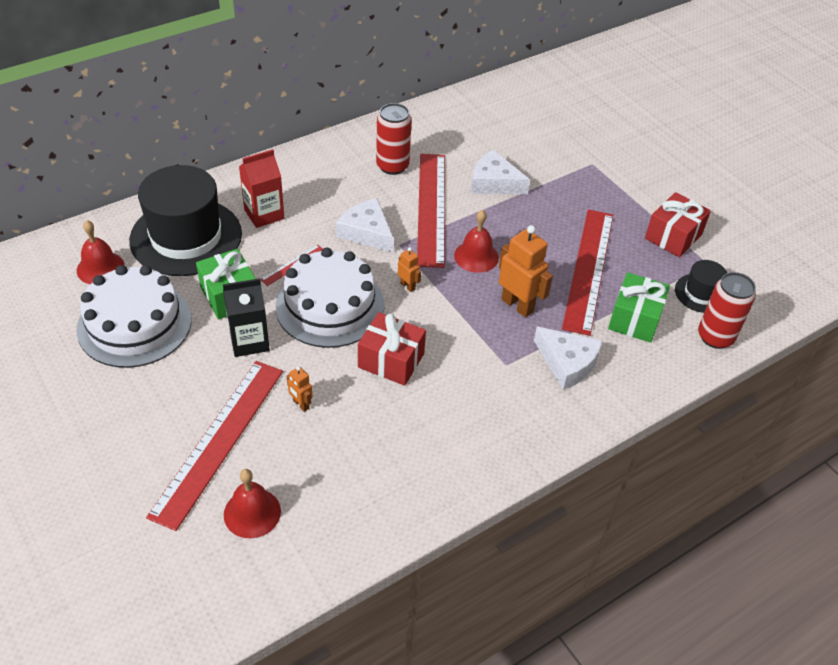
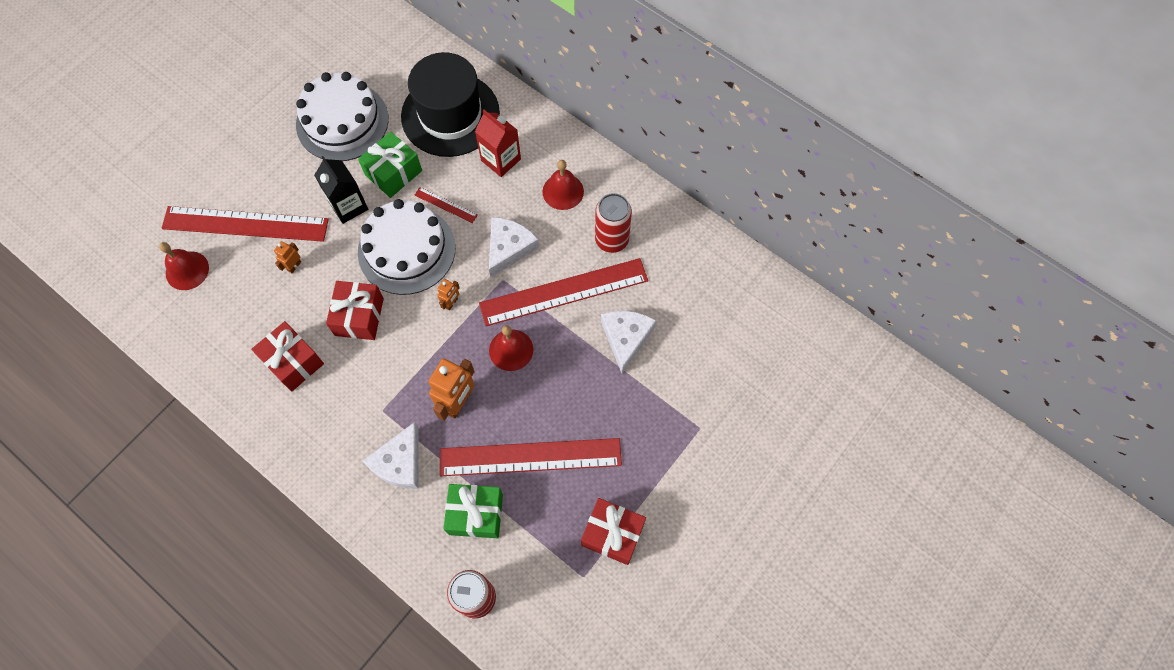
camera: 75 degrees right, 20 degrees up
red bell [77,220,124,284] -> red bell moved to [542,160,584,210]
black hat [675,260,727,313] -> none
none -> red gift [251,321,324,392]

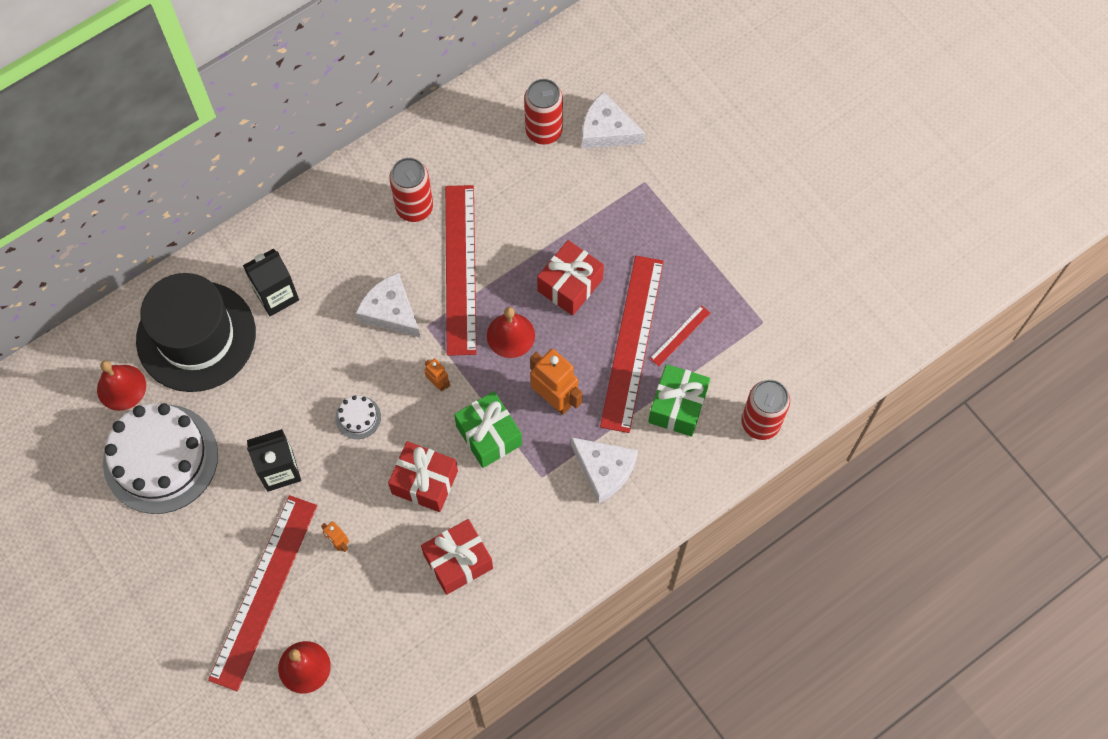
camera: 75 degrees left, 0 degrees up
green gift [358,132,422,198] -> green gift moved to [454,391,522,468]
white cake [358,199,455,295] -> white cake [335,395,381,439], size x0.40
red ruler [414,187,478,223] -> red ruler moved to [650,305,710,366]
red carton [475,110,521,177] -> black carton [243,248,299,316]
red bell [542,160,584,210] -> red bell moved to [97,361,146,411]
red gift [581,498,646,565] -> red gift moved to [537,240,604,316]
white cheese [601,311,656,373] -> white cheese moved to [582,92,645,149]
none -> red can [524,79,563,145]

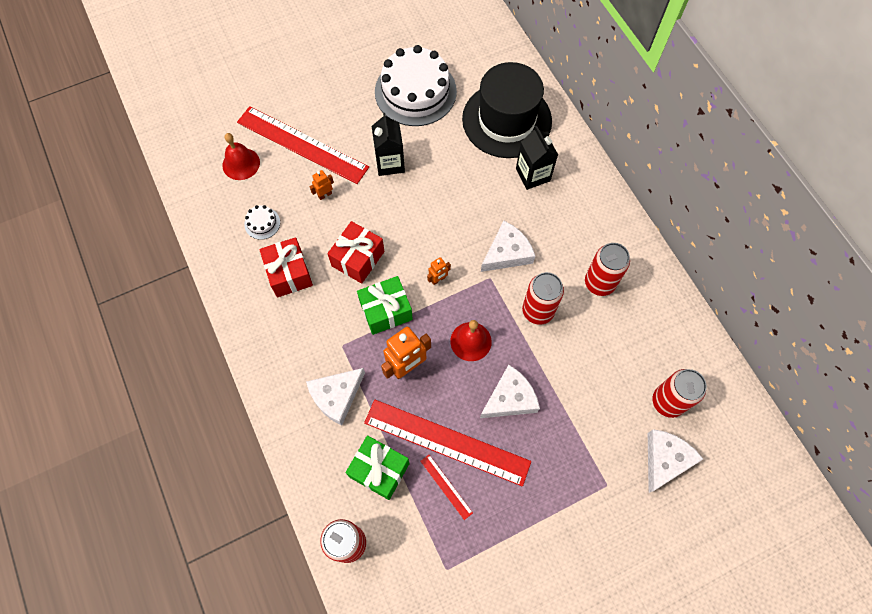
camera: 100 degrees right, 0 degrees up
red bell [97,361,146,411] -> none
white cake [335,395,381,439] -> white cake moved to [244,205,280,240]
red ruler [445,185,477,356] -> red can [522,272,564,325]
red gift [537,240,604,316] -> white cheese [480,365,540,418]

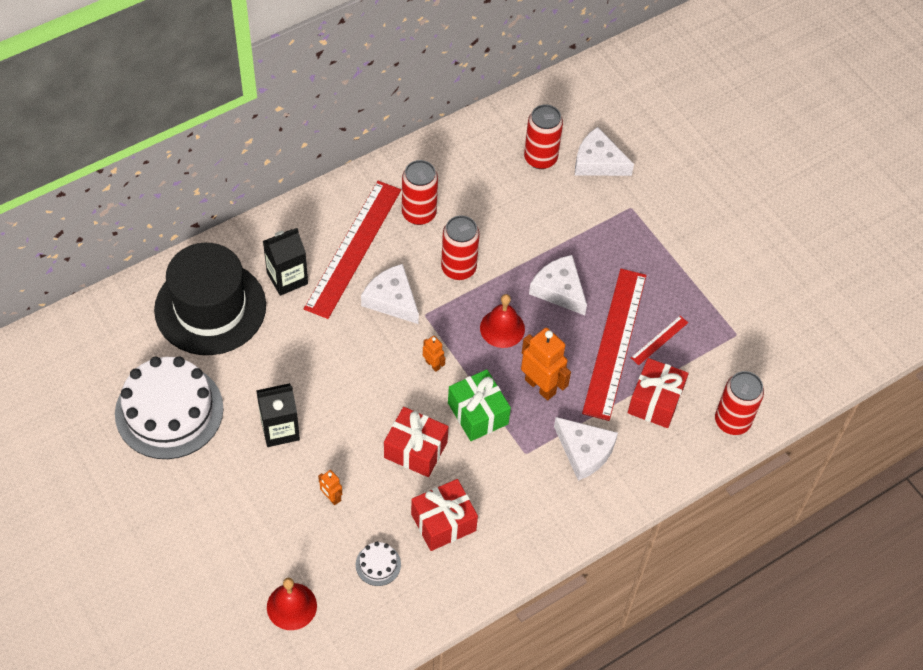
camera: 100 degrees left, 10 degrees down
red ruler [237,106,369,184] -> red ruler moved to [304,181,401,319]
green gift [346,435,410,500] -> red gift [628,358,689,428]

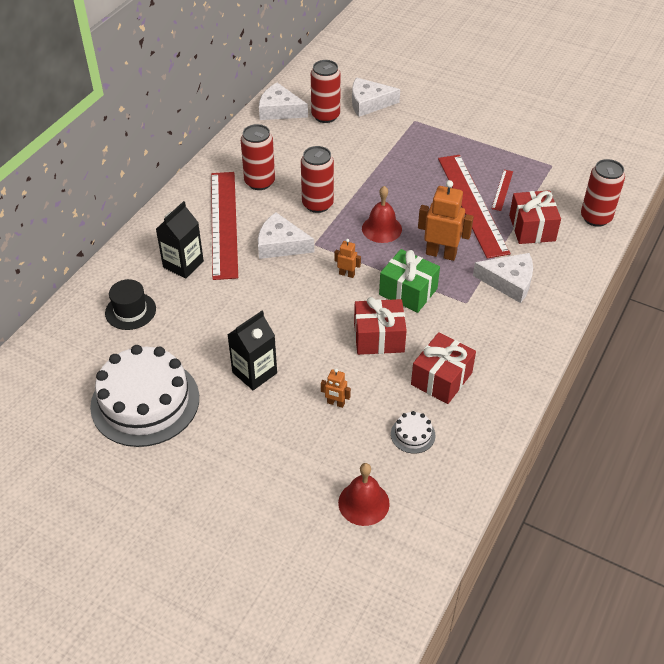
camera: 25 degrees left, 10 degrees down
black hat [154,243,266,355] -> black hat [105,279,156,330], size x0.47
white cheese [529,255,587,315] -> white cheese moved to [259,83,308,120]

